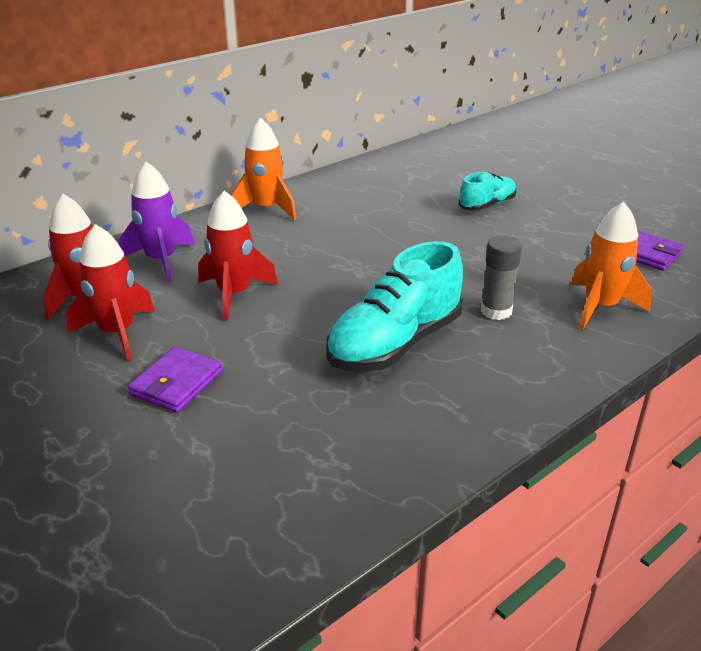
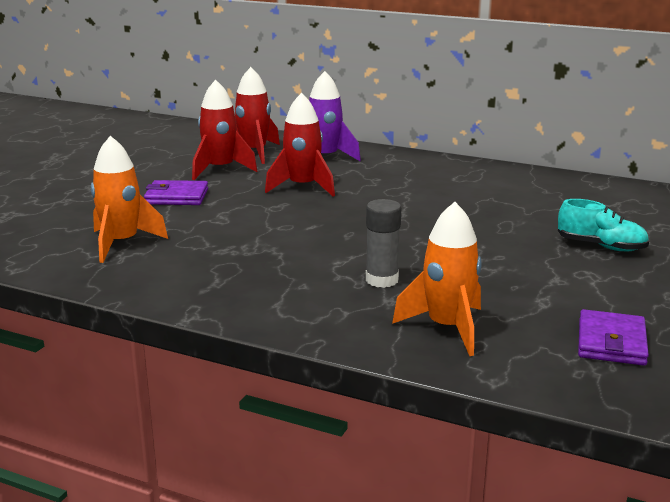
camera: 65 degrees right, 10 degrees down
orange rocket [231,118,297,220] -> orange rocket moved to [91,136,168,263]
turquoise shoe [326,241,463,372] -> none

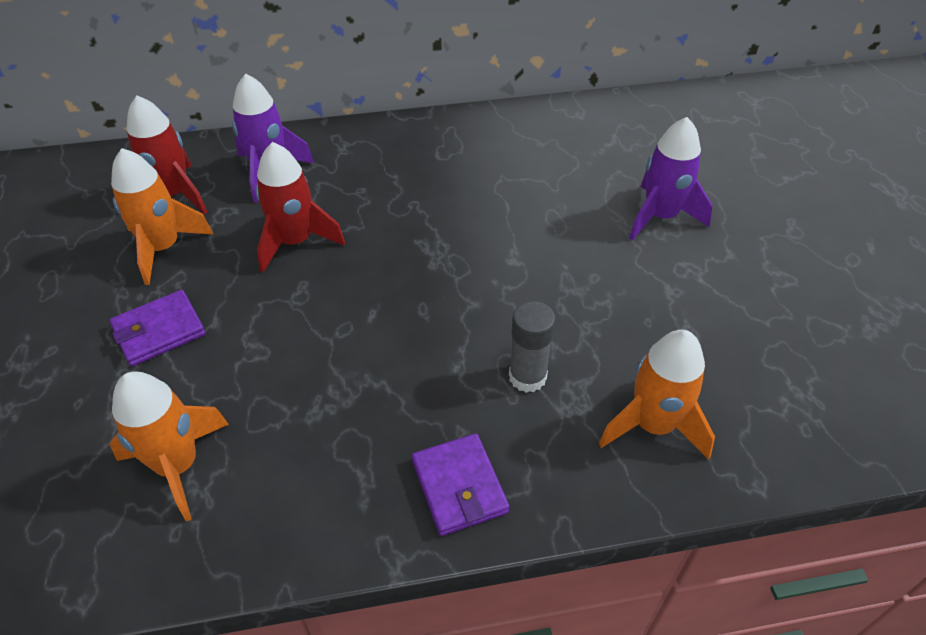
camera: 35 degrees left, 25 degrees up
red rocket [192,80,257,180] -> orange rocket [111,148,214,285]
turquoise shoe [558,199,649,251] -> purple rocket [629,117,713,241]
purple wallet [578,309,649,366] -> purple wallet moved to [412,433,509,536]

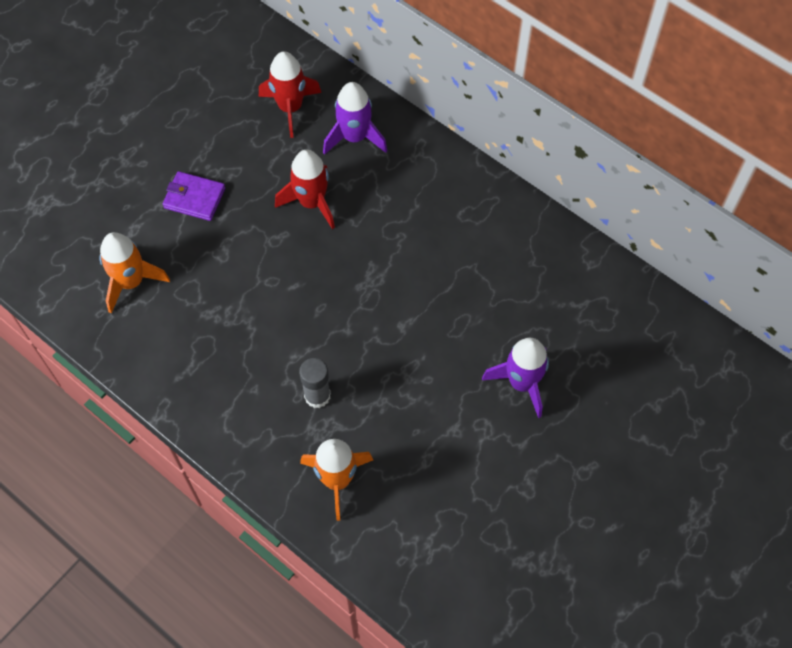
camera: 50 degrees right, 15 degrees up
orange rocket [111,148,214,285] -> none
purple wallet [412,433,509,536] -> none

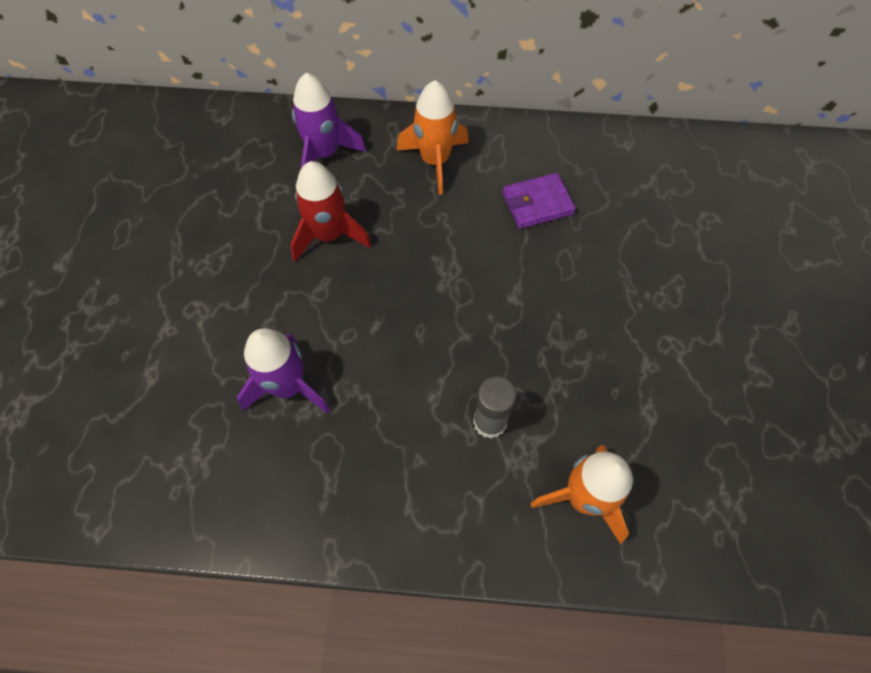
camera: 35 degrees left, 0 degrees up
orange rocket [100,232,170,314] -> orange rocket moved to [397,80,469,195]
purple wallet [163,171,225,221] -> purple wallet moved to [502,173,576,229]
red rocket [259,51,321,138] -> none
purple rocket [482,338,549,418] -> purple rocket moved to [237,328,330,414]

